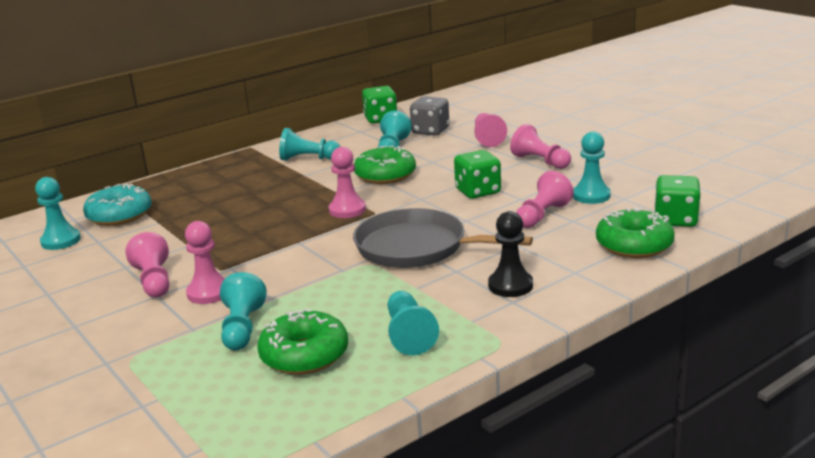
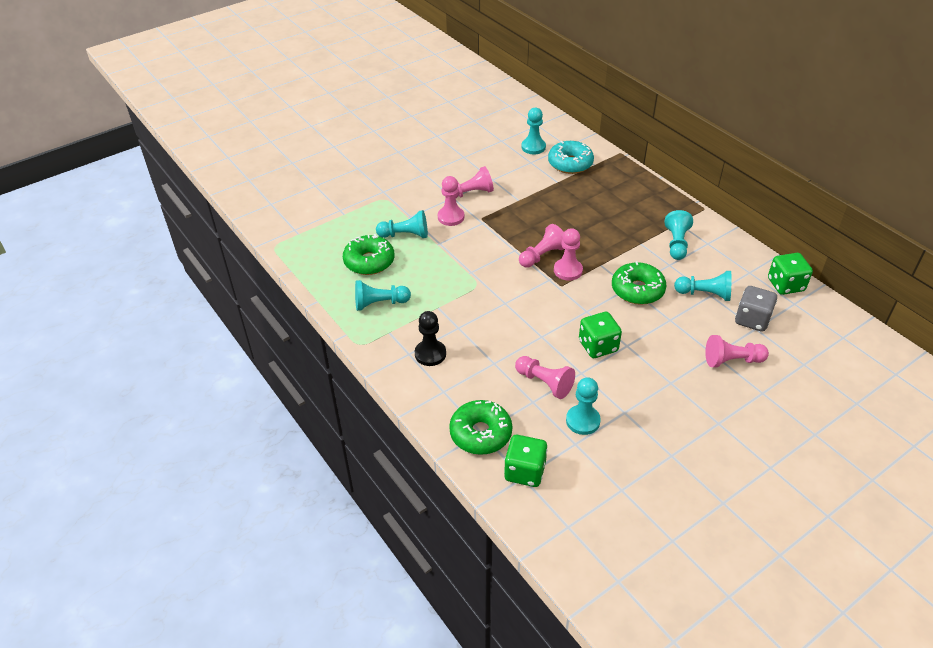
camera: 90 degrees right, 20 degrees up
grey pan [353,208,533,268] -> none
pink pawn [510,124,571,169] -> pink pawn moved to [519,224,564,268]

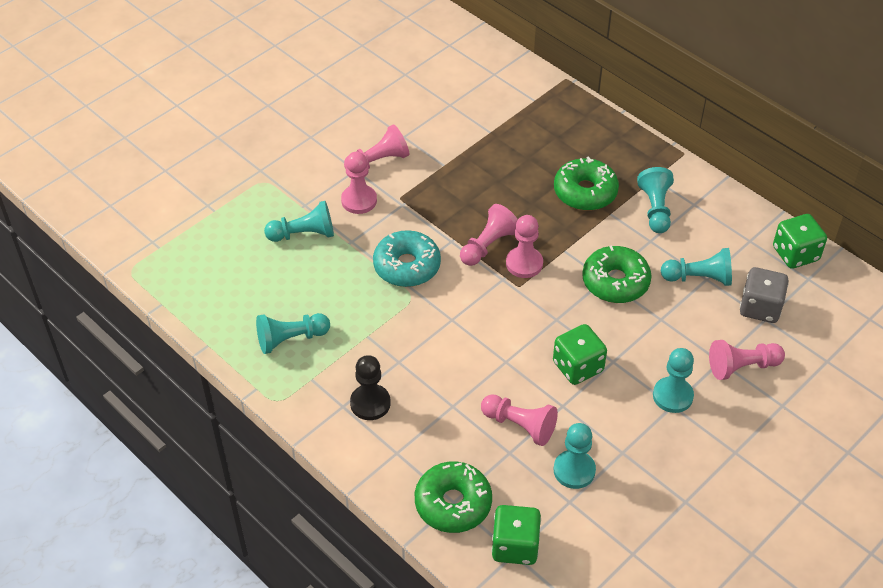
camera: 10 degrees left, 5 degrees up
green donut [343,234,394,275] -> green donut moved to [554,157,619,211]
turquoise pawn [521,108,546,154] -> turquoise pawn moved to [653,348,694,413]
turquoise donut [548,141,594,174] -> turquoise donut moved to [373,230,441,287]

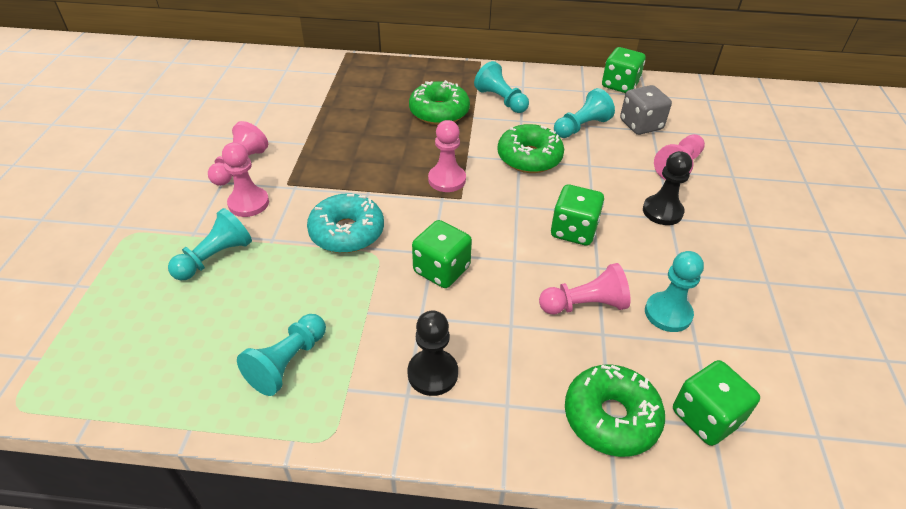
camera: 40 degrees left, 5 degrees down
pink pawn [460,204,518,266] -> none
turquoise pawn [653,348,694,413] -> black pawn [643,151,692,225]
none -> green dice [412,220,472,288]

